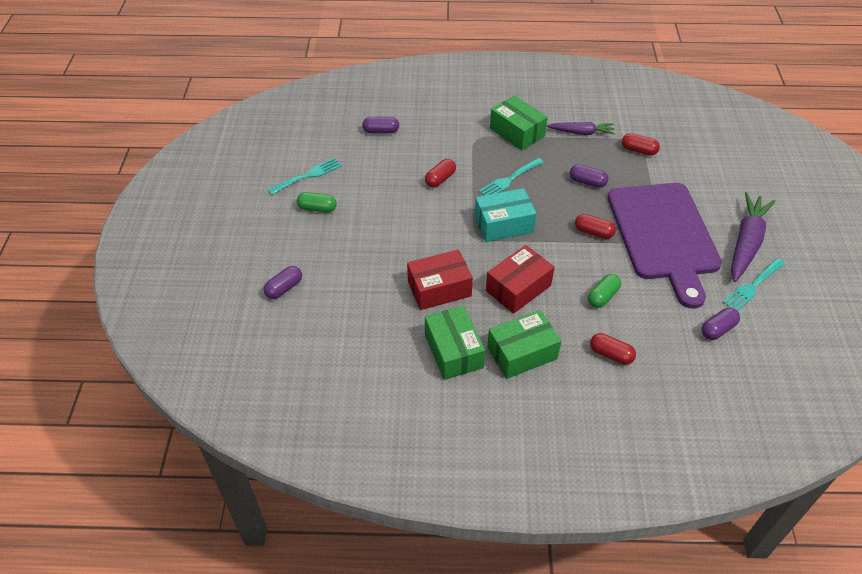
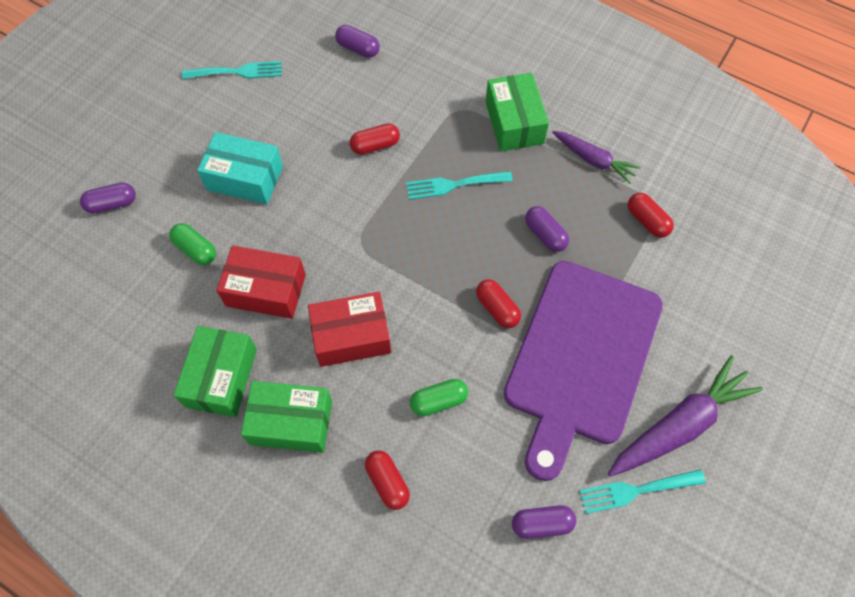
camera: 30 degrees right, 15 degrees up
green capsule [297,192,337,213] -> green capsule moved to [169,223,216,265]
turquoise box [475,188,537,242] -> turquoise box moved to [197,132,283,204]

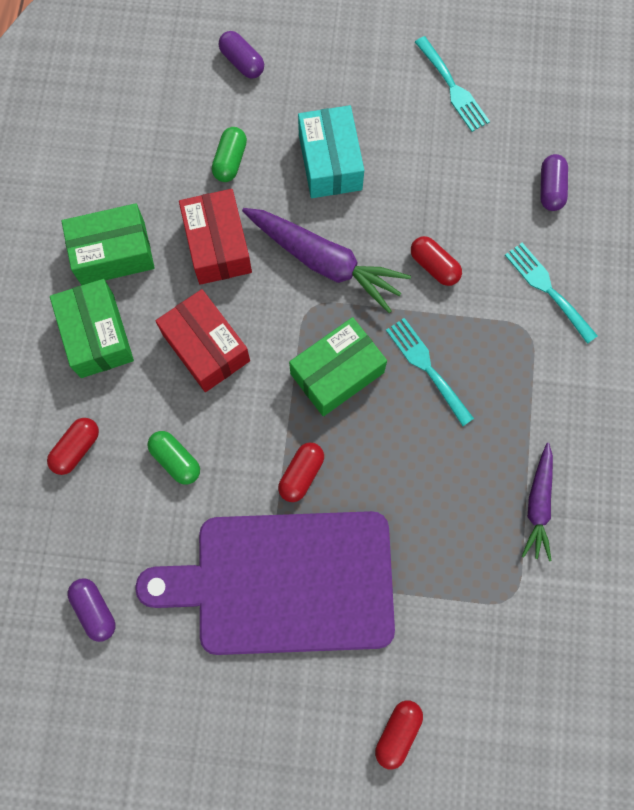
camera: 65 degrees right, 10 degrees up
green box [486,73,549,151] -> green box moved to [289,317,387,416]
purple capsule [525,206,569,252] -> none
turquoise fork [579,469,706,514] -> turquoise fork moved to [505,243,598,344]
purple carrot [608,355,763,477] -> purple carrot moved to [242,208,411,313]
red capsule [628,193,674,238] -> red capsule moved to [375,701,423,770]

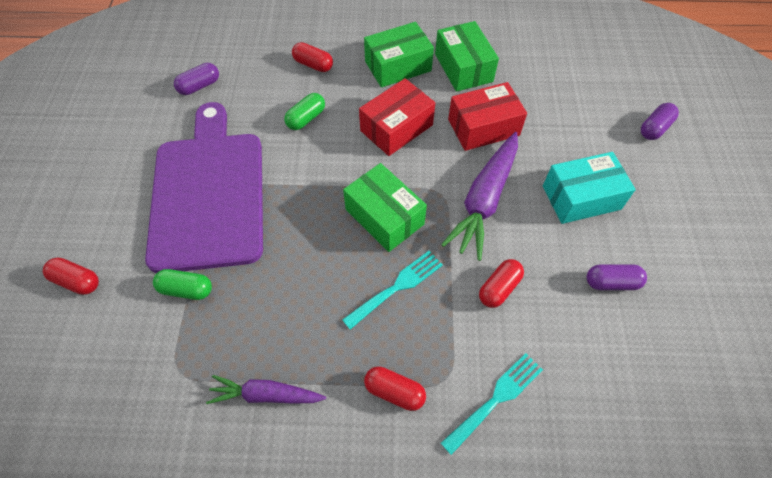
camera: 85 degrees right, 15 degrees down
green capsule [212,127,247,182] -> green capsule moved to [153,269,212,300]
red capsule [278,443,324,502] -> red capsule moved to [364,366,426,411]
turquoise fork [415,36,490,132] -> none
purple capsule [540,154,568,211] -> purple capsule moved to [586,264,647,290]

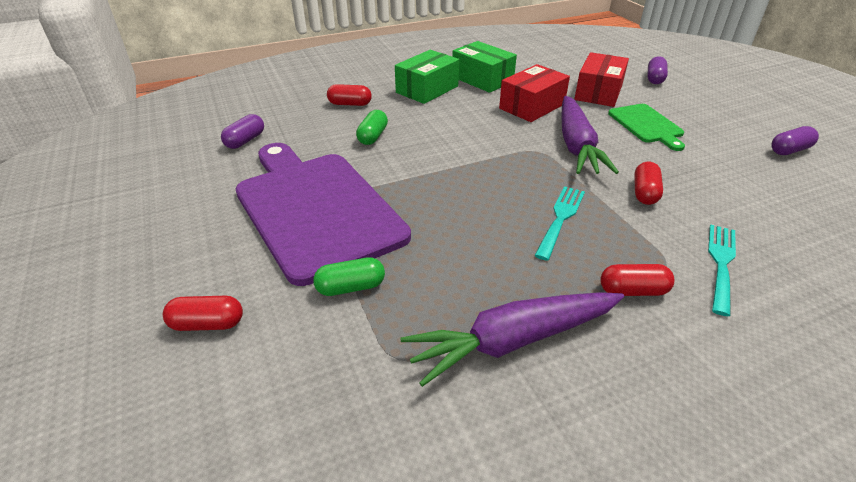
camera: 25 degrees left, 20 degrees down
purple carrot [206,375,326,404] -> purple carrot [401,292,624,387], size x1.65
green box [343,163,427,252] -> none
red box [359,78,435,156] -> red box moved to [574,52,629,107]
turquoise box [543,152,636,224] -> green cutting board [608,104,685,151]
purple capsule [586,264,647,290] -> purple capsule moved to [771,126,819,155]

